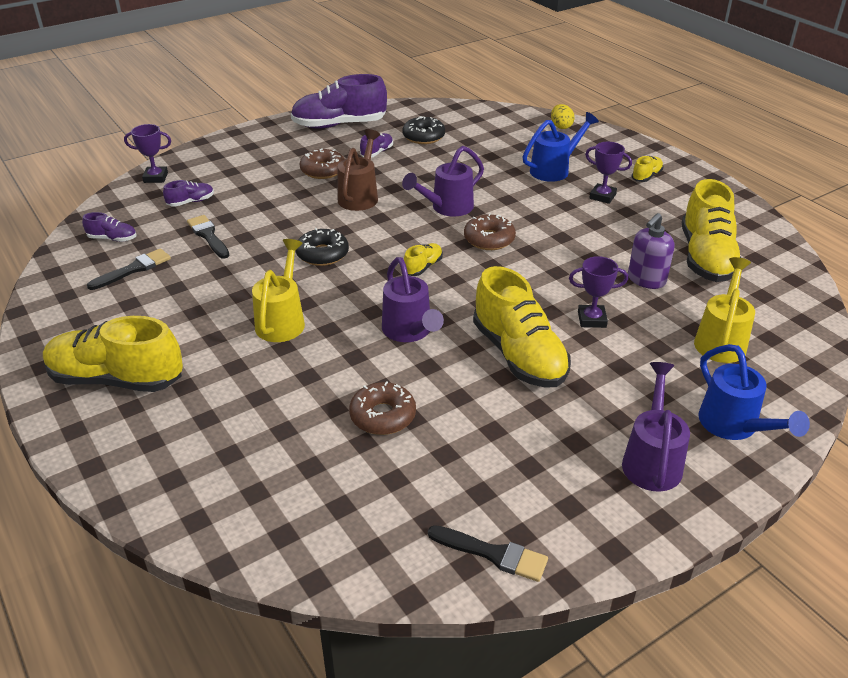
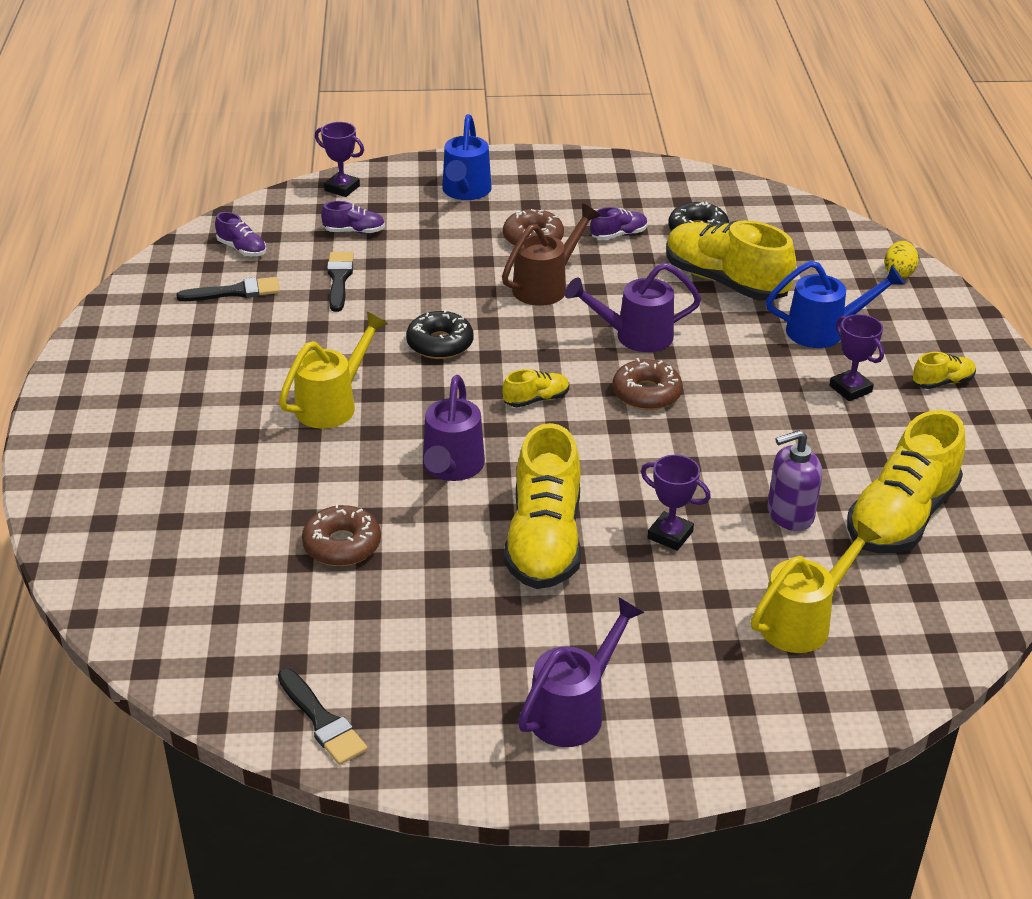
camera: 30 degrees right, 0 degrees up
yellow shoe [43,316,183,392] -> yellow shoe moved to [666,220,796,301]
purple shoe [291,74,387,129] -> none
blue watering can [698,344,810,440] -> blue watering can moved to [442,114,491,200]

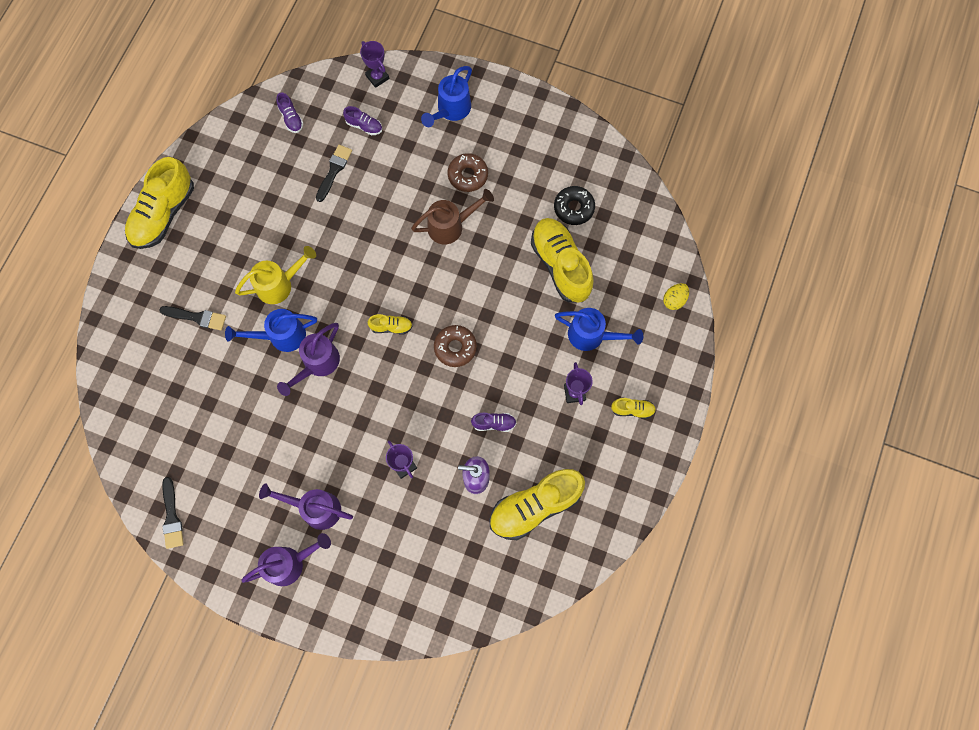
camera: 25 degrees right, 35 degrees up
black brush [176,277,280,301] -> black brush moved to [159,306,226,330]
brown donut [302,503,381,566] -> none
black donut [406,309,473,359] -> none
yellow shoe [504,423,581,589] -> yellow shoe moved to [125,157,194,249]
purple watering can [565,263,701,352] -> purple watering can moved to [259,483,353,530]
purple shoe [591,207,648,240] -> purple shoe moved to [471,413,516,432]
yellow watering can [751,521,881,653] -> none
none -> blue watering can [225,309,317,352]

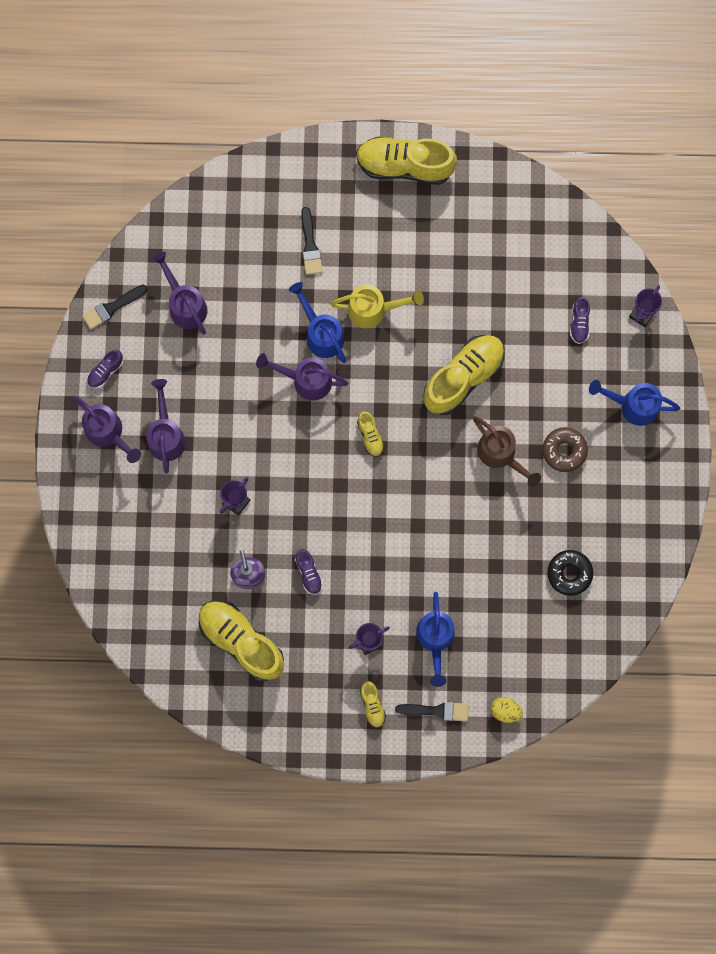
camera: 70 degrees right, 5 degrees up
yellow watering can [235,246,316,304] -> yellow watering can turned 45 degrees counterclockwise [330,284,424,328]
purple shoe [276,92,303,133] -> purple shoe moved to [87,350,123,388]
black brush [316,145,352,202] -> black brush moved to [395,702,468,721]
brown donut [434,325,477,367] -> none
yellow shoe [531,218,594,303] -> yellow shoe moved to [423,335,505,415]
none -> purple watering can [152,252,207,335]

